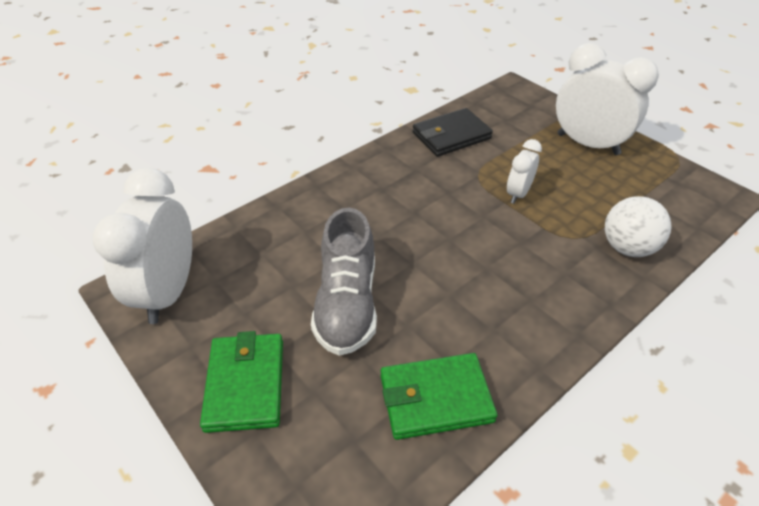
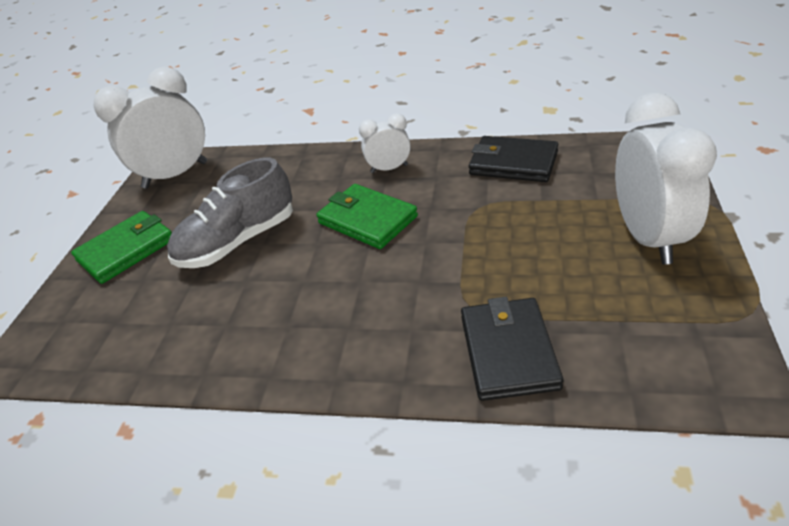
camera: 55 degrees right, 5 degrees down
green wallet [381,353,497,440] -> green wallet moved to [316,184,418,249]
white clock [507,139,542,204] -> white clock moved to [359,113,411,173]
white ball [605,196,671,257] -> black wallet [461,297,563,401]

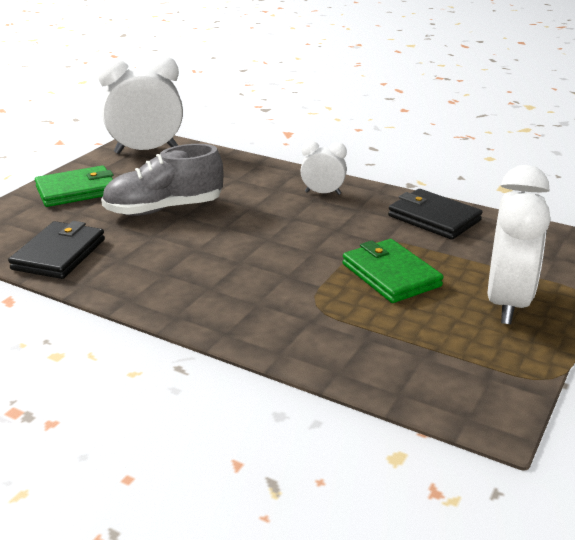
camera: 15 degrees right, 10 degrees down
green wallet [316,184,418,249] -> green wallet moved to [342,239,444,303]
black wallet [461,297,563,401] -> black wallet moved to [8,221,105,279]

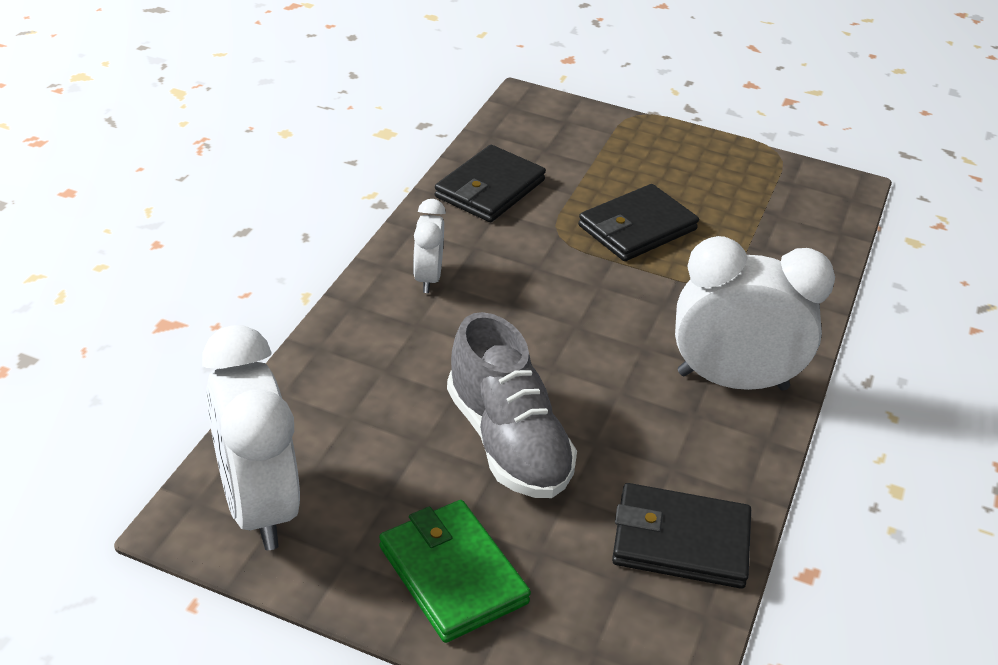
camera: 100 degrees left, 10 degrees up
green wallet [342,239,444,303] -> black wallet [578,184,699,261]
white clock [488,165,551,324] -> white clock moved to [675,236,835,391]

